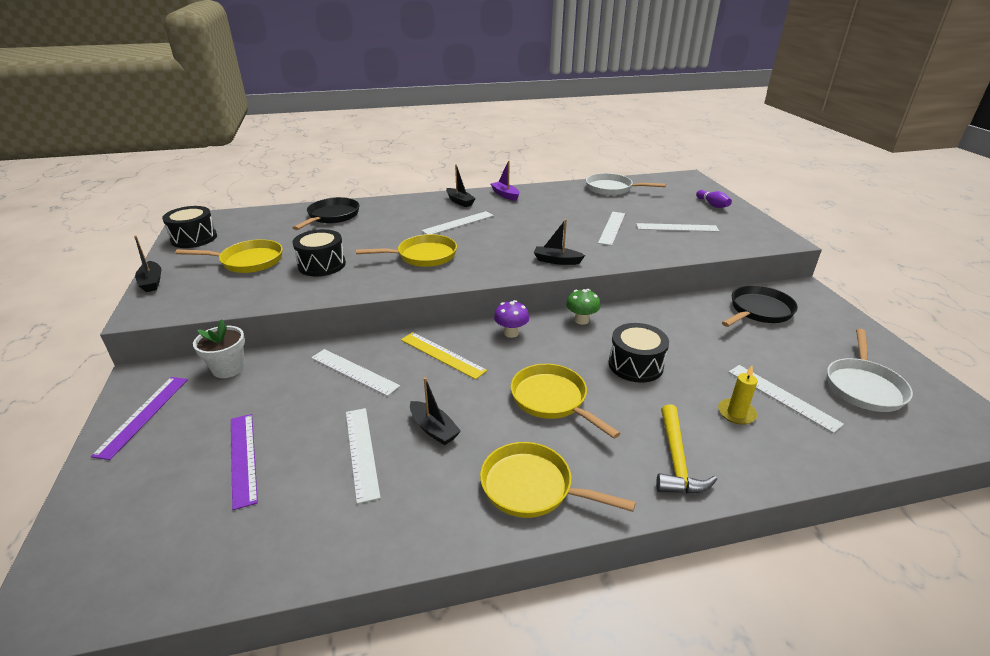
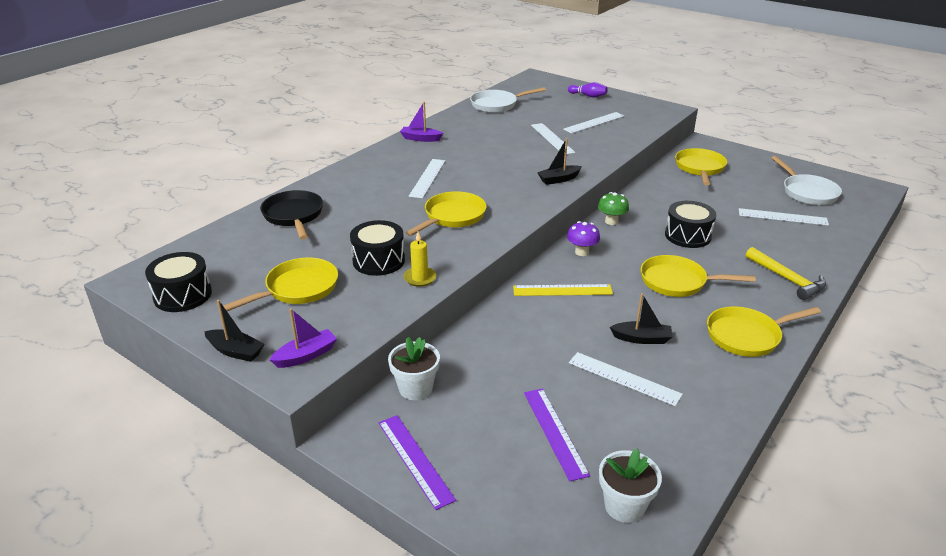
camera: 40 degrees left, 0 degrees up
purple ruler [231,414,258,510] -> purple ruler turned 45 degrees clockwise [524,388,590,482]
white ruler [311,349,400,396] -> none
black boat [446,164,476,207] -> none
yellow candle [718,366,758,425] -> yellow candle moved to [403,232,437,287]
black pan [722,285,798,327] -> yellow pan [675,148,727,185]
none -> purple boat [270,309,337,368]
none -> white flower pot [599,449,662,523]

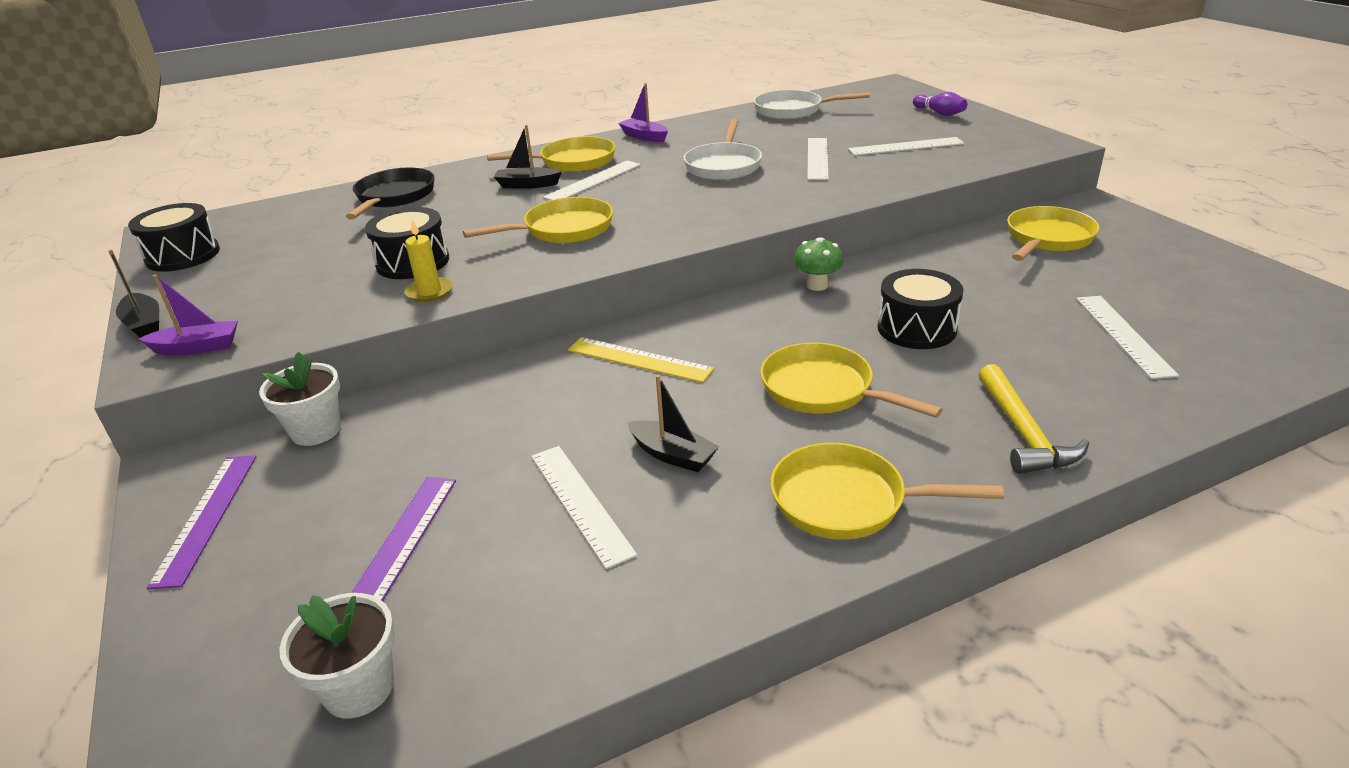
camera: 30 degrees right, 0 degrees up
yellow pan [223,258,338,311] -> yellow pan moved to [487,136,616,172]
black boat [537,138,582,185] -> black boat moved to [494,125,562,189]
purple mushroom [567,221,600,256] -> none
white ruler [739,208,829,226] -> white ruler turned 45 degrees clockwise [1076,296,1179,379]
white pan [771,156,842,205] -> white pan moved to [683,119,762,180]

